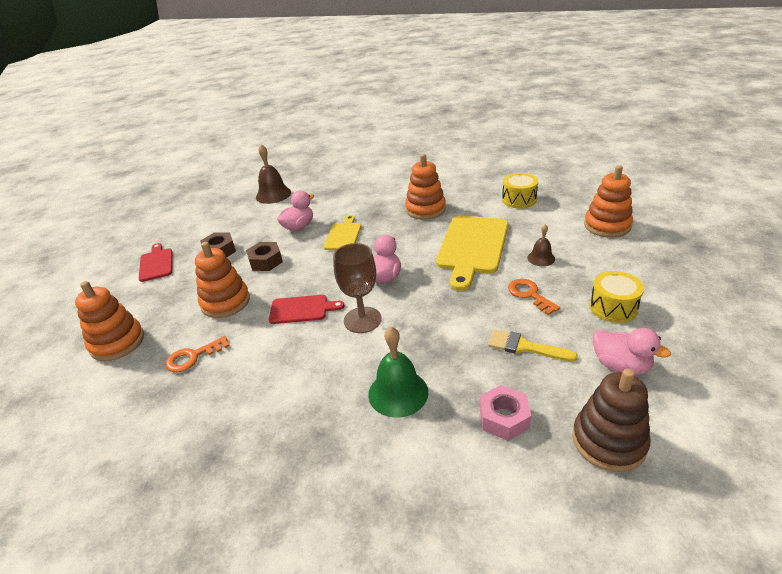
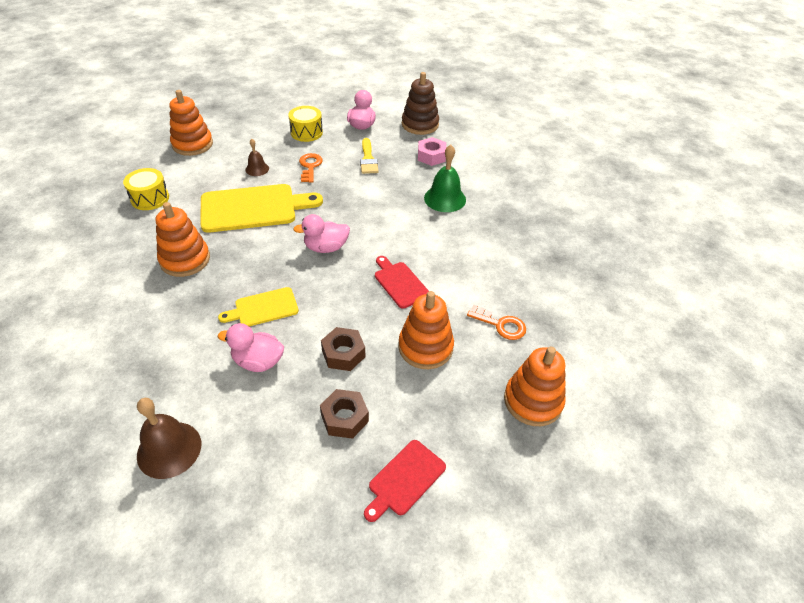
camera: 125 degrees left, 10 degrees up
brown goblet [333,243,382,333] -> none
orange key [508,279,560,315] -> orange key turned 150 degrees clockwise [299,153,323,183]

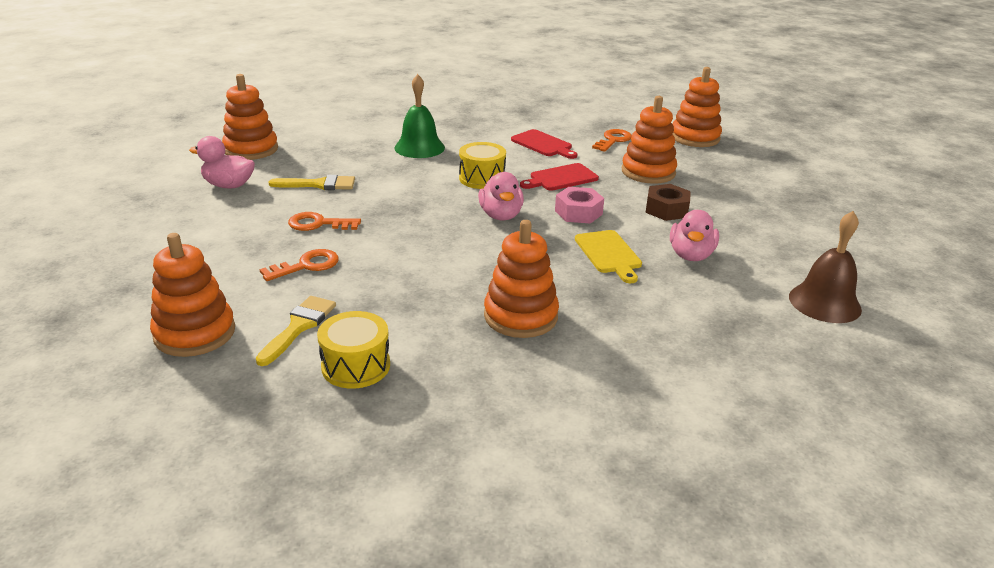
camera: 85 degrees left, 15 degrees down
yellow cutting board [200,184,323,233] -> none
brown bell [245,139,269,176] -> orange key [259,249,339,281]
yellow drum [288,106,323,142] -> yellow drum moved to [459,142,506,189]
brown nut [320,389,369,439] -> none
red cutting board [364,440,446,522] -> red cutting board moved to [511,129,577,159]
brown stacking toy [402,72,439,135] -> orange stacking toy [222,74,278,160]
pink nut [418,137,446,166] -> pink nut moved to [555,187,604,224]
none -> yellow brush [256,296,336,366]

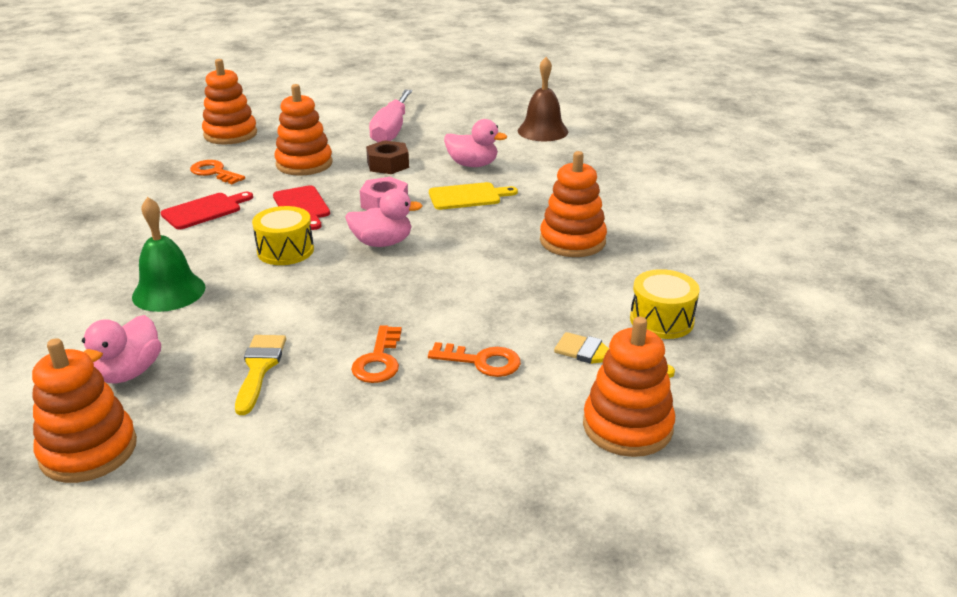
camera: 85 degrees left, 0 degrees up
pink duck [189,136,255,188] -> pink duck moved to [82,315,161,384]
orange key [259,249,339,281] -> orange key turned 135 degrees clockwise [428,342,521,377]
none -> pink screwdriver [369,90,412,142]

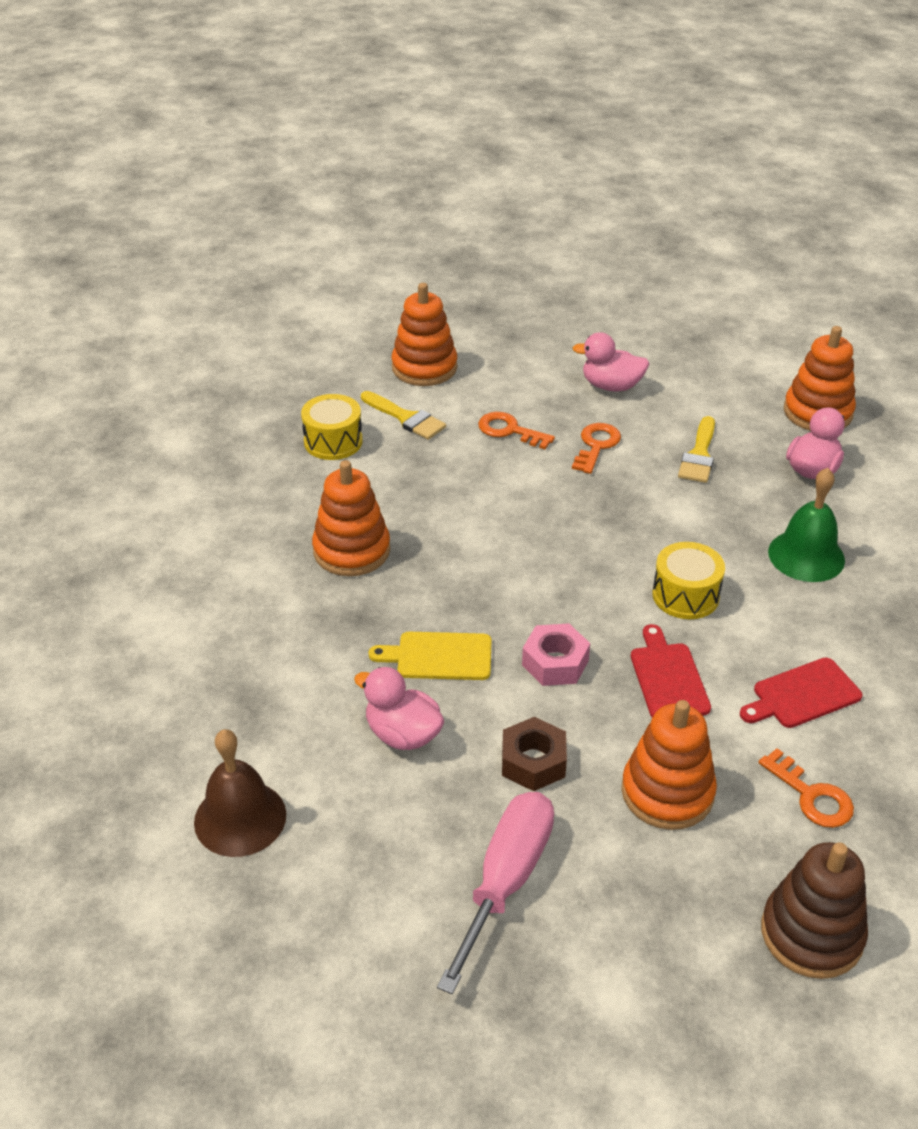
camera: 165 degrees left, 10 degrees up
orange stacking toy [202,59,257,145] -> brown stacking toy [761,842,868,979]
pink duck [345,189,423,247] -> pink duck moved to [572,332,649,391]

